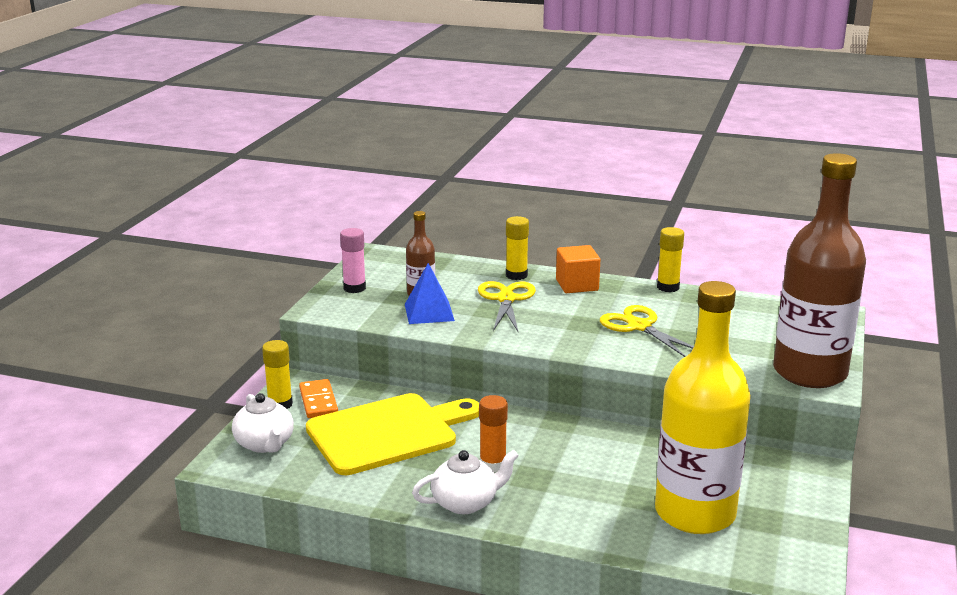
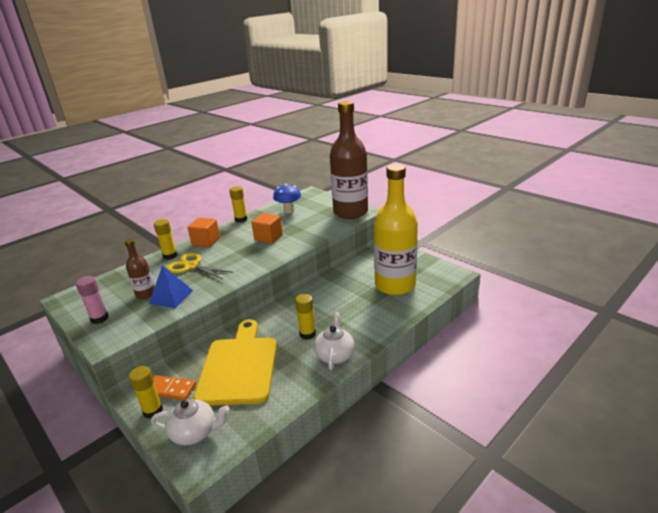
camera: 60 degrees left, 5 degrees up
orange glue stick [479,395,508,472] -> yellow glue stick [295,294,316,340]
yellow scissors [600,305,694,357] -> orange cube [251,213,283,244]
none -> blue mushroom [273,184,301,214]

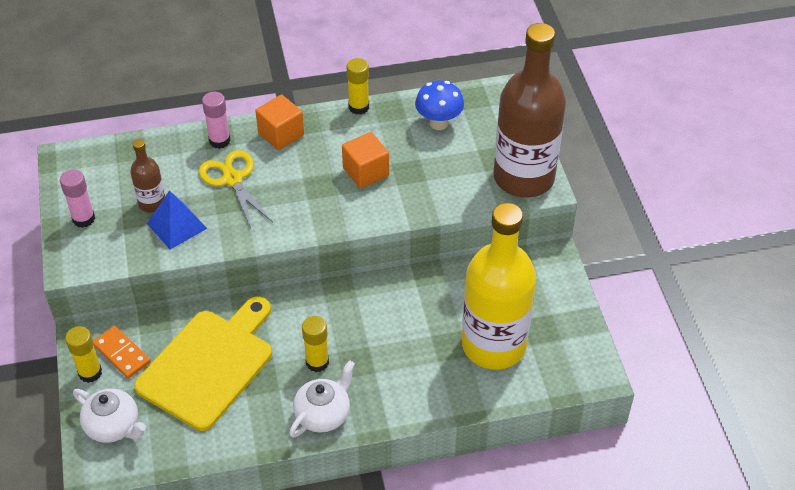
camera: 30 degrees right, 20 degrees up
yellow glue stick [154,219,177,260] -> pink glue stick [202,92,231,149]

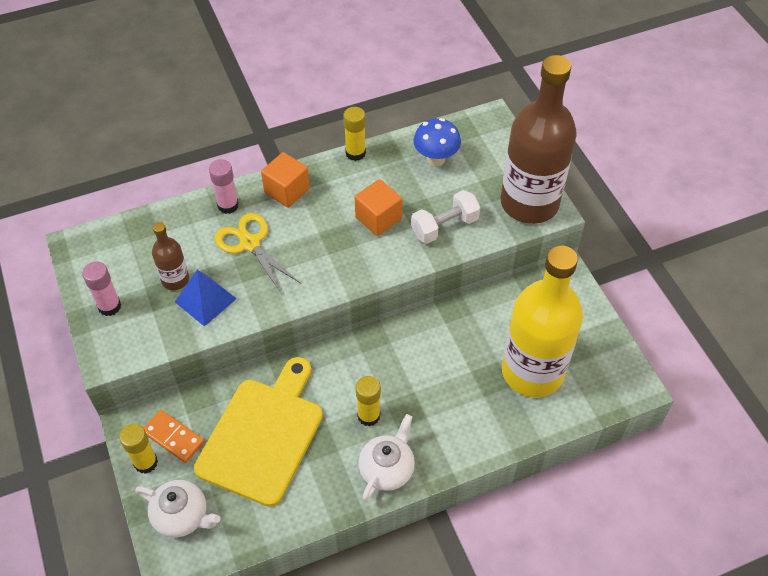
camera: 10 degrees left, 5 degrees up
none -> white dumbbell [411,190,480,244]

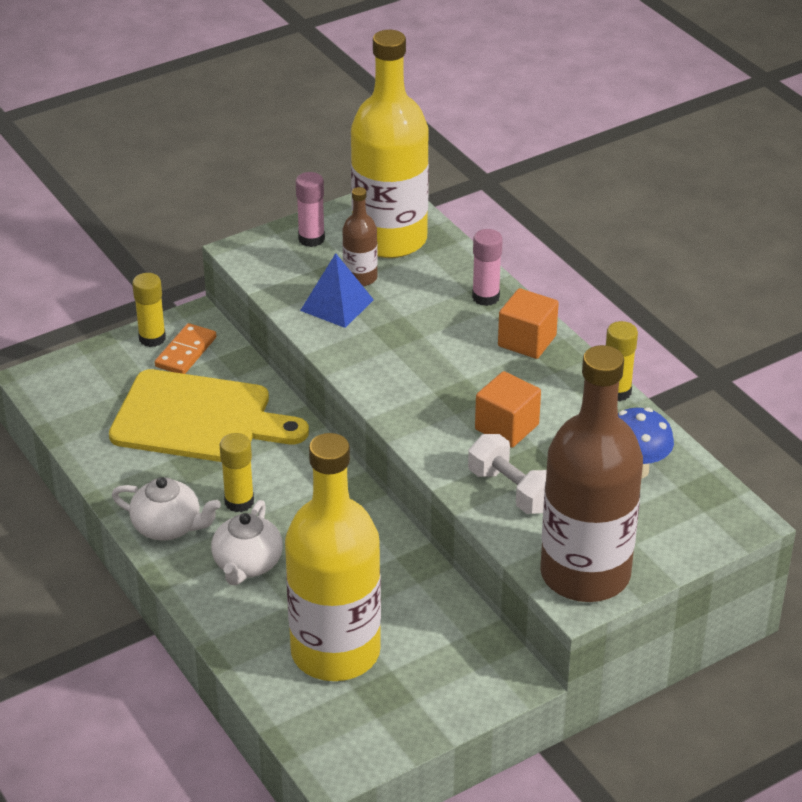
camera: 80 degrees right, 15 degrees down
white teapot [135,480,220,538] -> white teapot moved to [211,500,283,585]
yellow scissors [214,213,300,293] -> none
none -> yellow bottle [351,30,429,258]

